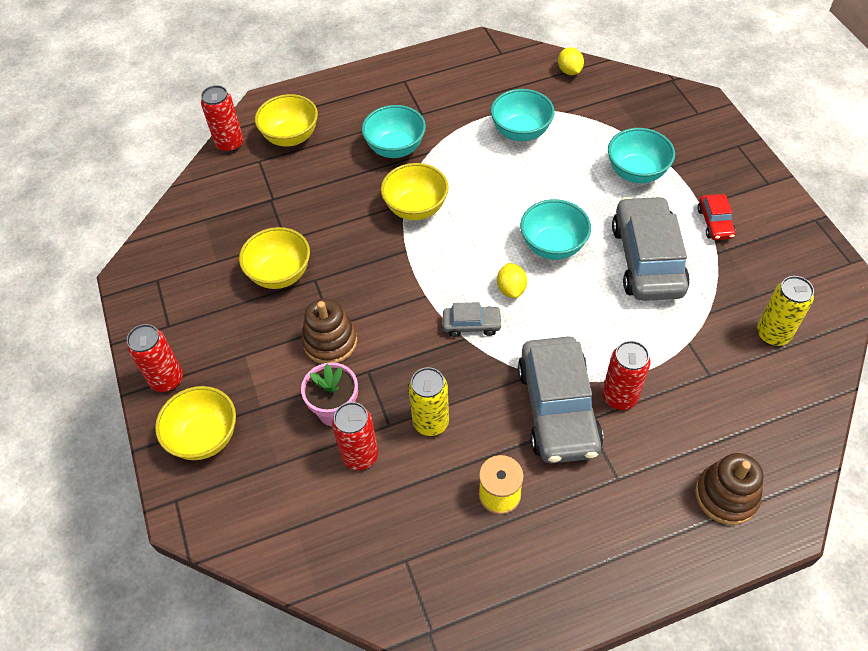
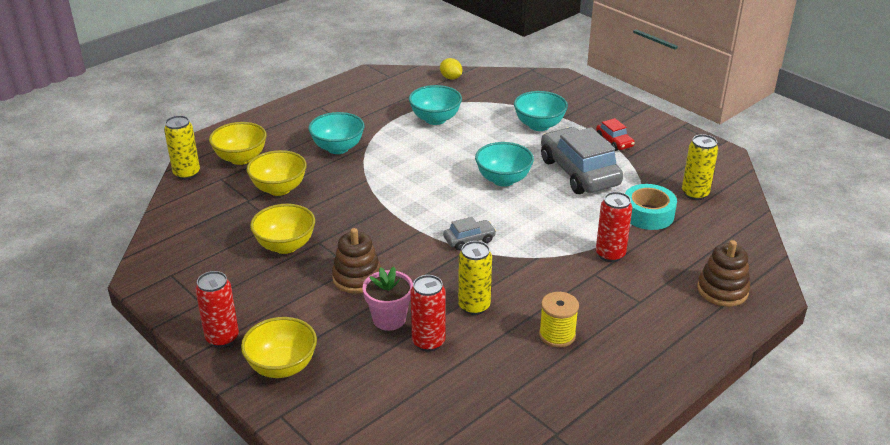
camera: 25 degrees left, 20 degrees down
red can [201,85,244,153] -> yellow can [164,115,200,180]
yellow bowl [381,163,449,220] -> yellow bowl moved to [247,150,307,196]
yellow lemon [497,263,527,299] -> none
grey car [518,336,603,463] -> none
none -> turquoise tape [625,184,677,230]

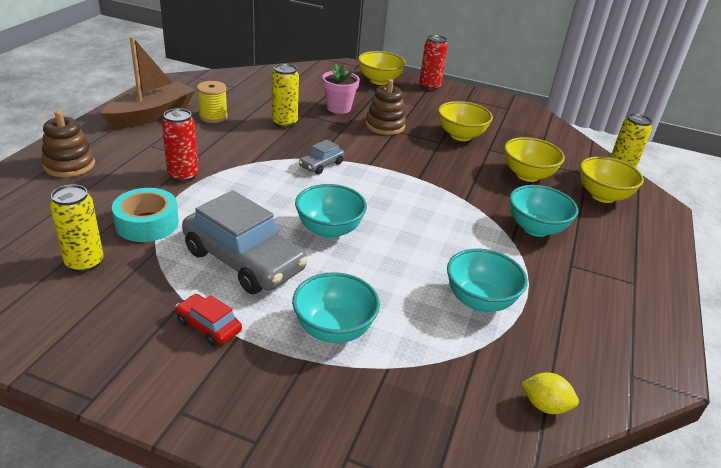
camera: 150 degrees right, 0 degrees up
red can [410,275,446,352] -> none
none -> brown boat [101,36,195,129]

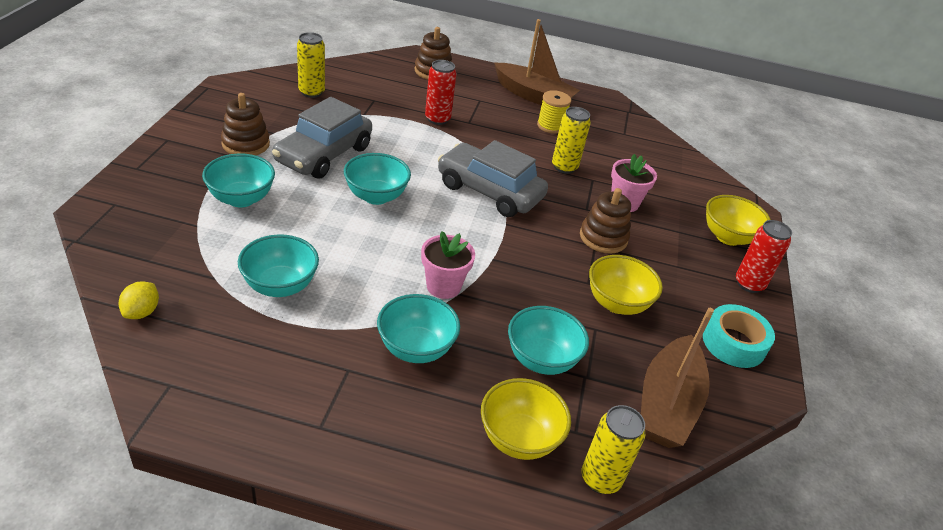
camera: 80 degrees right, 5 degrees up
turquoise tape [112,188,179,242] -> turquoise tape moved to [703,304,775,368]
red car [175,294,242,346] -> brown stacking toy [221,93,270,155]
grey car [299,139,344,175] -> grey car [438,140,548,217], size x2.14
yellow bowl [504,137,565,182] -> turquoise bowl [508,306,589,375]
none -> pink flower pot [421,231,475,299]
none -> brown boat [641,308,714,448]

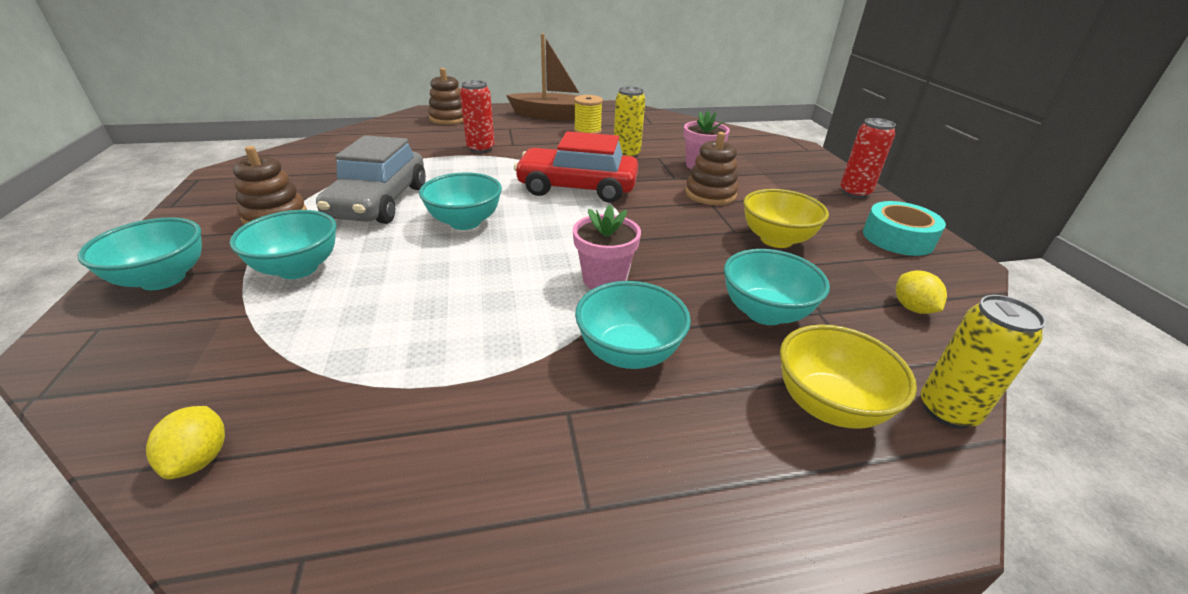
camera: 20 degrees left, 5 degrees down
turquoise bowl [238,234,319,297] -> turquoise bowl moved to [77,217,202,290]
yellow can [297,32,325,98] -> none
grey car [438,140,548,217] -> red car [514,131,638,203]
brown boat [641,308,714,448] -> yellow lemon [896,270,947,314]
yellow bowl [706,195,771,246] -> none

